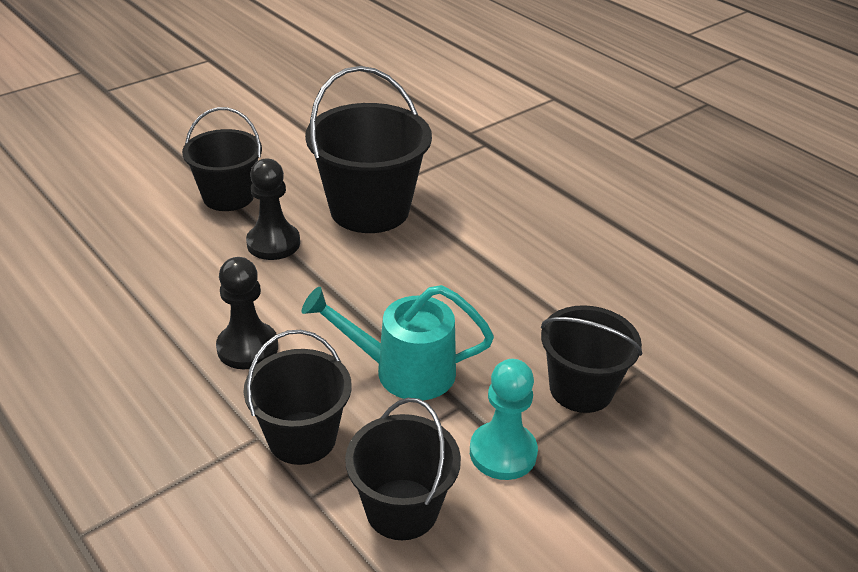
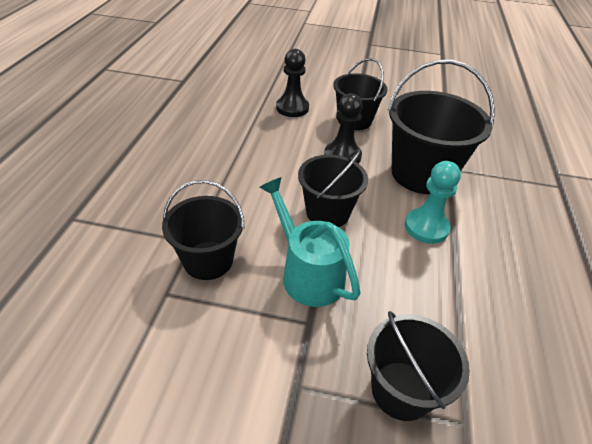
camera: 50 degrees right, 5 degrees up
black pawn [216,257,278,370] -> black pawn moved to [276,49,309,117]
black bucket [345,398,461,540] -> black bucket moved to [298,149,368,227]
turquoise pawn [470,359,538,480] -> turquoise pawn moved to [405,161,461,244]

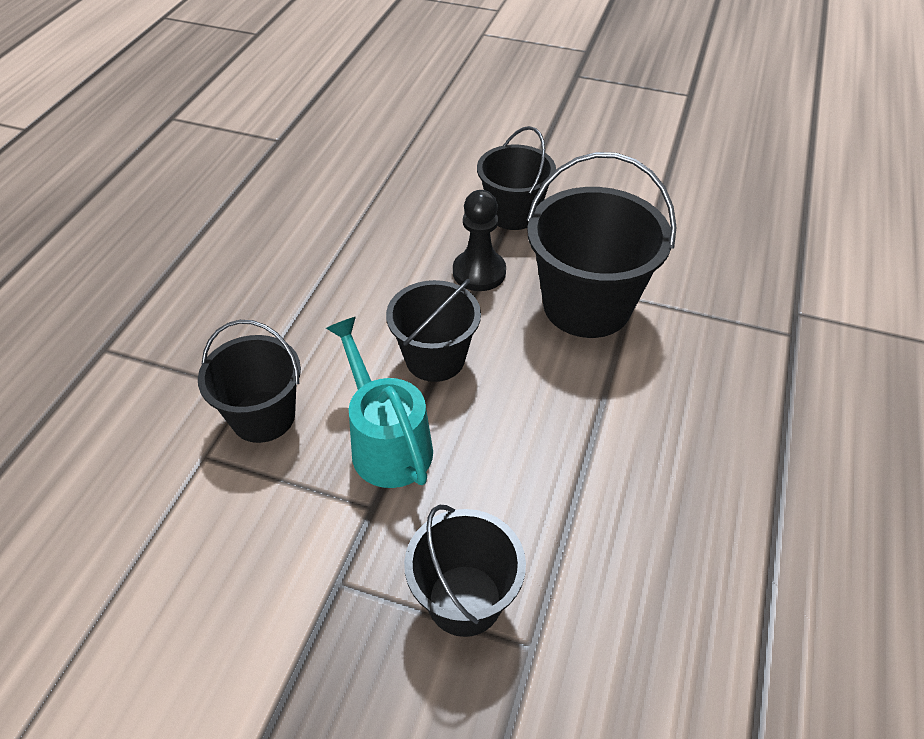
camera: 10 degrees right, 5 degrees up
black pawn [276,49,309,117] -> none
turquoise pawn [405,161,461,244] -> none

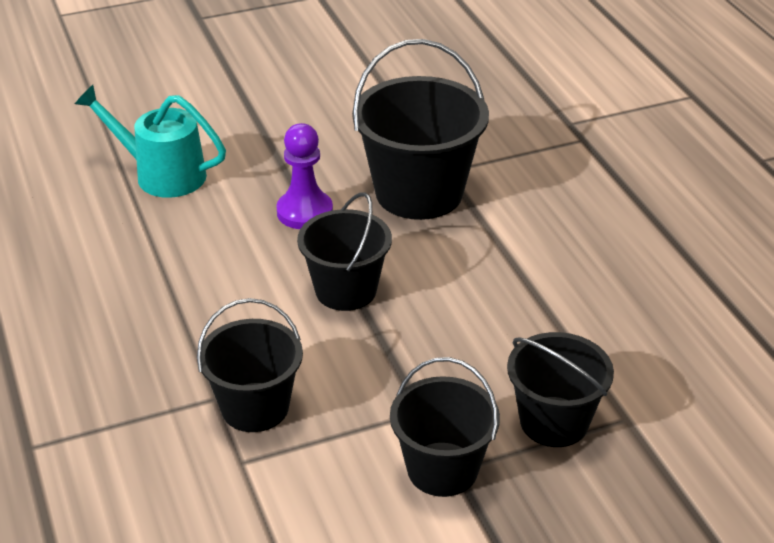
camera: 40 degrees left, 10 degrees down
turquoise watering can [326,317,433,488] -> turquoise watering can moved to [75,85,226,198]
black pawn [453,190,506,291] -> purple pawn [276,123,333,229]
black bucket [477,126,556,230] -> black bucket moved to [390,357,500,497]

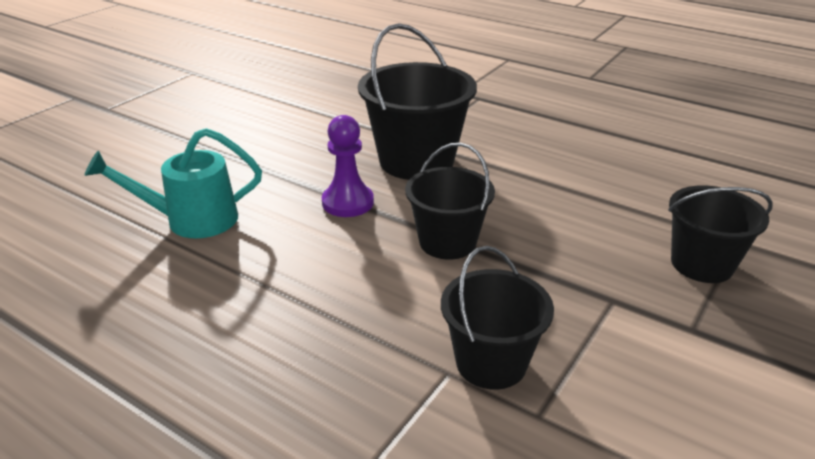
camera: 35 degrees left, 5 degrees down
black bucket [390,357,500,497] -> none

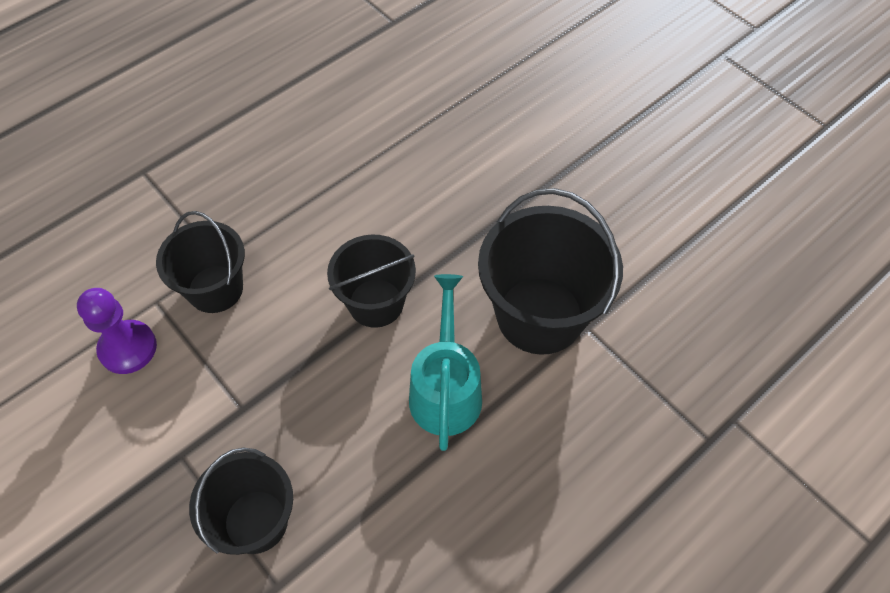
camera: 105 degrees right, 25 degrees up
turquoise watering can [85,128,262,238] -> turquoise watering can moved to [409,274,482,451]
purple pawn [322,115,374,217] -> purple pawn moved to [77,288,157,374]

